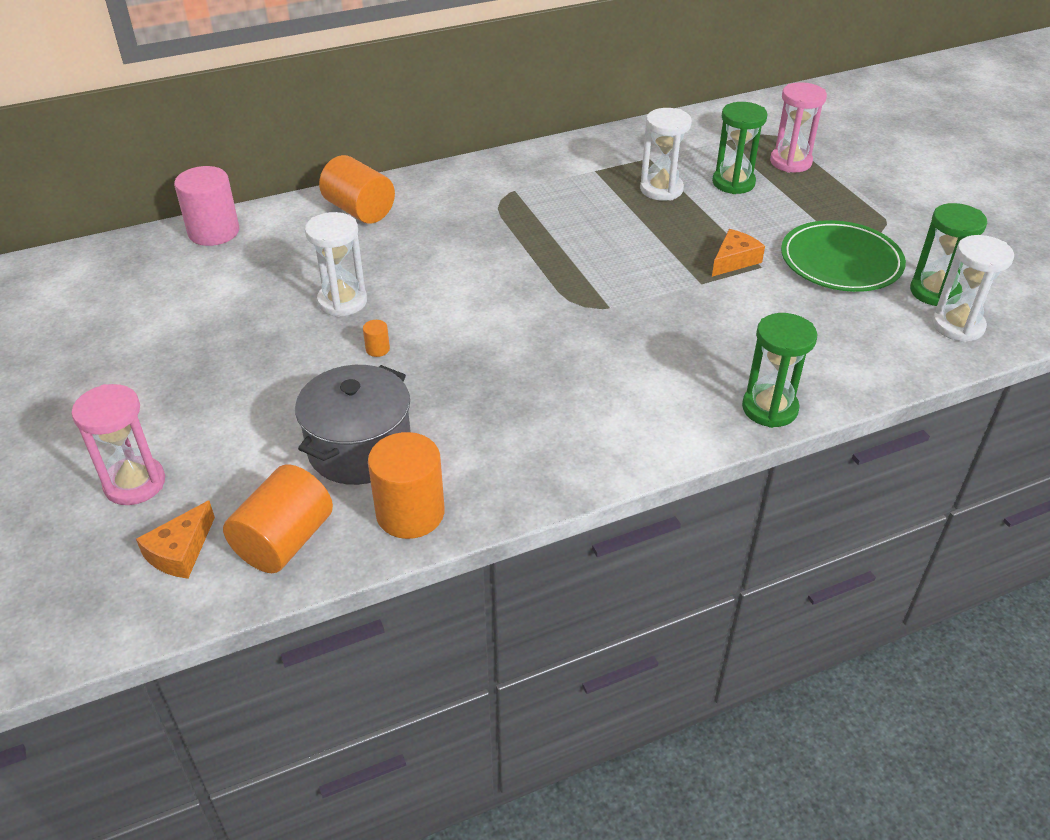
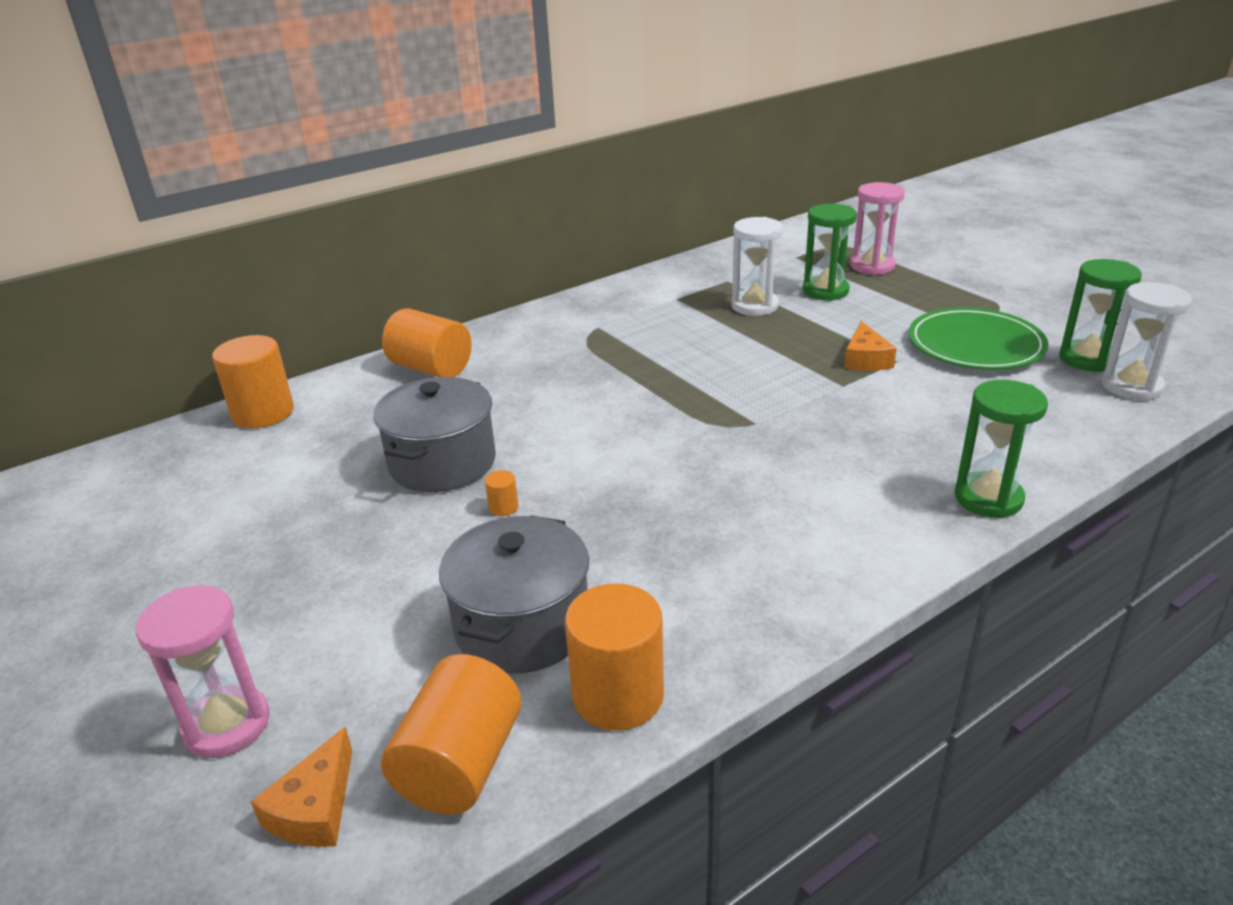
camera: 10 degrees left, 10 degrees down
pink cylinder [174,166,239,246] -> orange cylinder [212,335,294,428]
white hourglass [305,212,367,317] -> grey pot [373,377,496,492]
orange cheese [712,229,765,277] -> orange cheese turned 150 degrees clockwise [844,321,897,371]

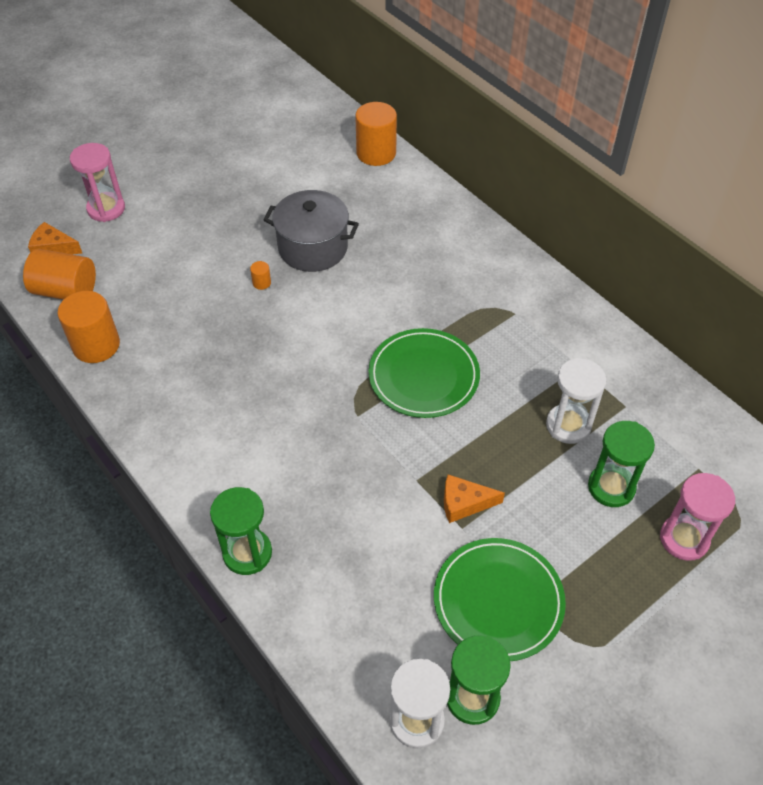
camera: 85 degrees right, 20 degrees up
orange cylinder [382,308,472,377] -> none
grey pot [439,515,589,674] -> none
none -> green plate [368,328,480,418]

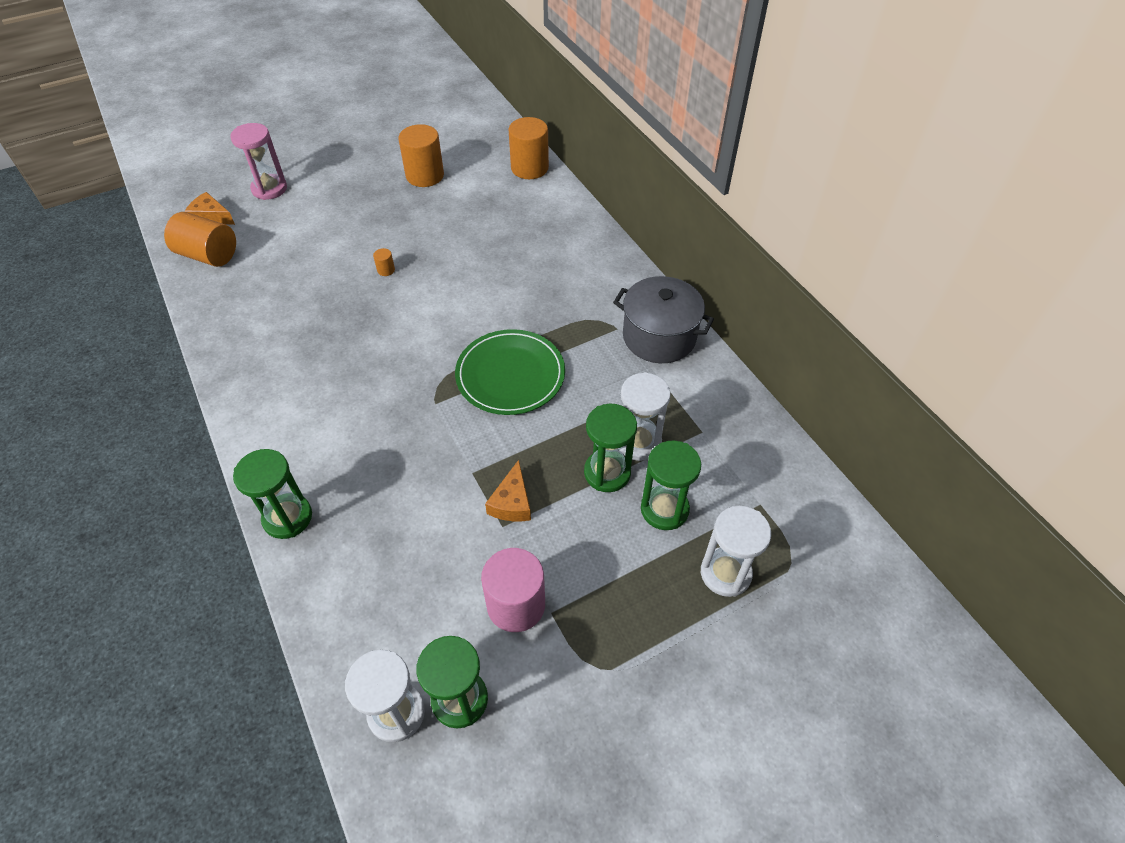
camera: 10 degrees right, 0 degrees up
orange cylinder [57,291,120,363] -> orange cylinder moved to [398,124,444,187]
grey pot [264,190,359,272] -> grey pot moved to [613,276,714,363]
green plate [434,538,566,661] -> pink cylinder [481,548,545,632]
orange cheese [444,474,505,523] -> orange cheese turned 90 degrees counterclockwise [485,460,531,521]
pink hourglass [660,473,735,561] -> white hourglass [701,506,771,597]
none -> green hourglass [584,404,637,492]

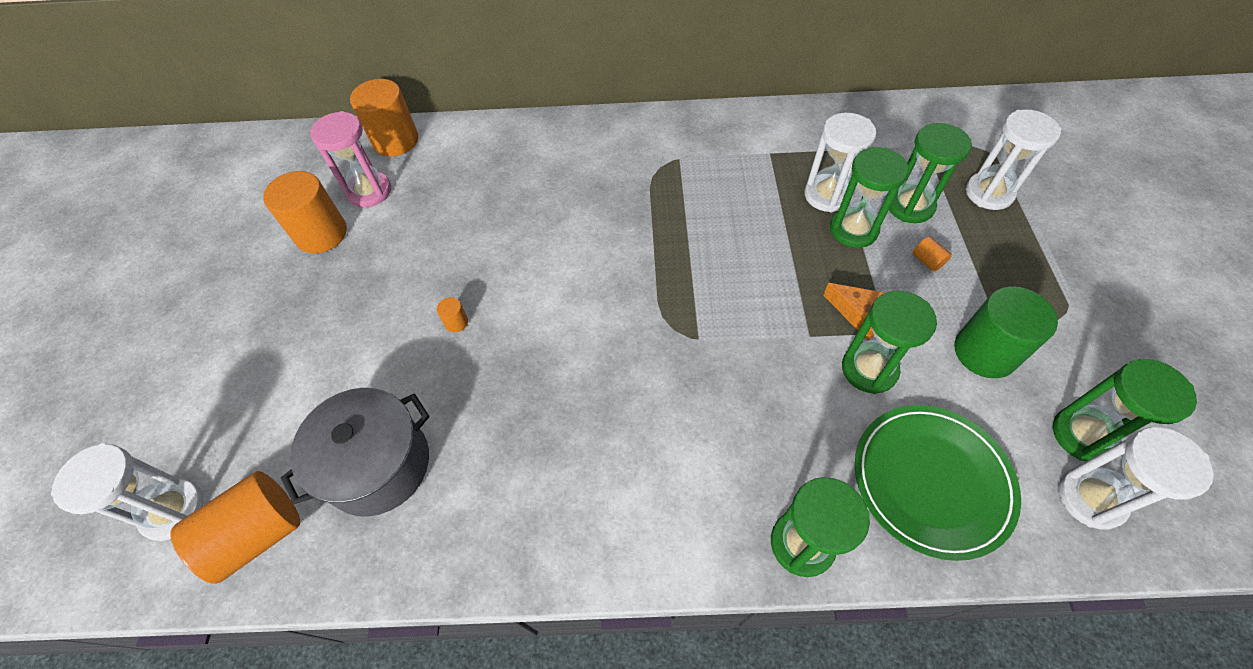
camera: 60 degrees left, 5 degrees up
orange cheese [184,192,235,225] -> white hourglass [51,443,204,541]
pink hourglass [231,123,287,200] -> pink hourglass moved to [310,111,391,207]
green plate [455,329,565,415] -> green plate moved to [855,405,1021,561]
pink cylinder [481,548,545,632] -> green cylinder [955,287,1058,378]
grey pot [613,276,714,363] -> grey pot moved to [281,388,430,517]
none -> green hourglass [842,291,937,394]
none -> orange cylinder [913,236,952,272]

